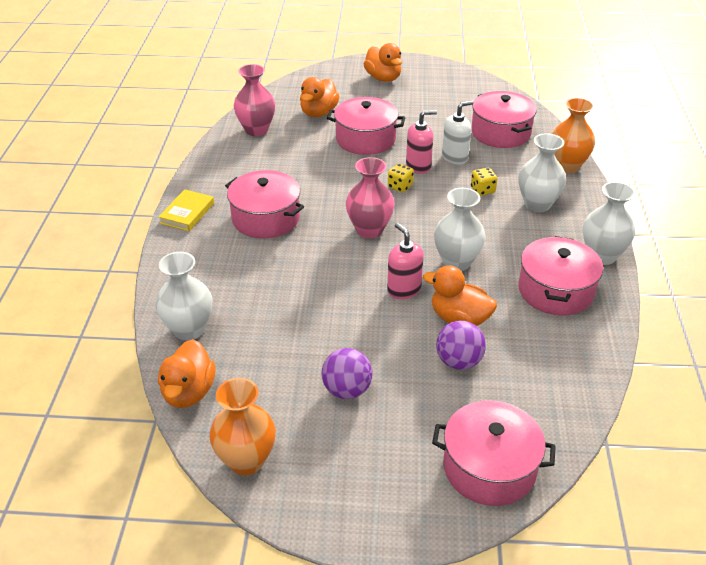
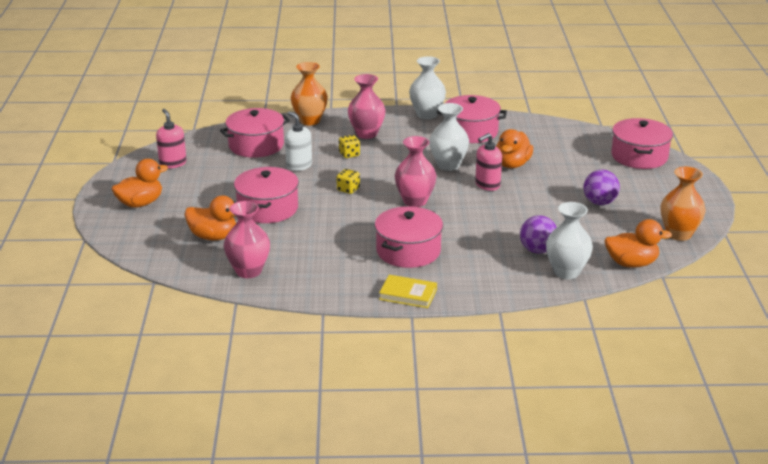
camera: 95 degrees left, 10 degrees down
pink soap dispenser [406,110,437,174] -> pink soap dispenser moved to [156,109,187,168]
purple ball [436,321,486,370] -> purple ball moved to [520,215,557,254]
white vase [519,133,566,212] -> pink vase [348,74,386,139]

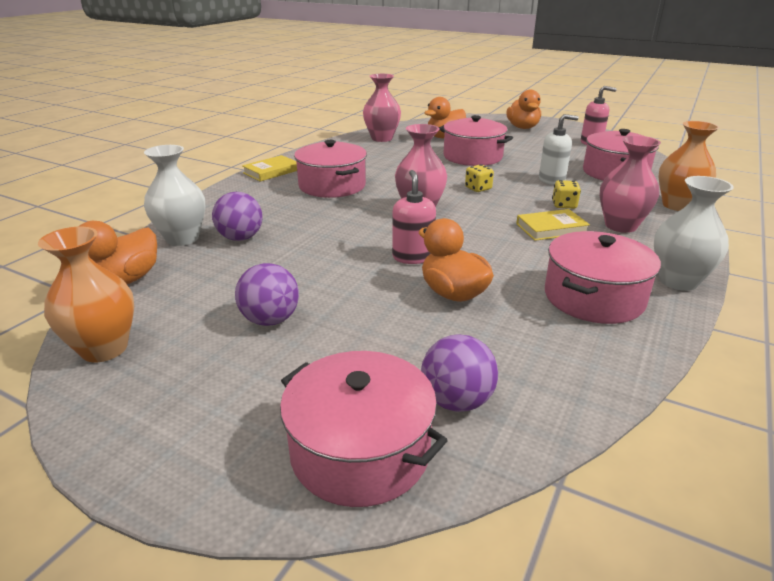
camera: 120 degrees right, 0 degrees up
white vase [429,103,469,171] -> none
none -> purple ball [421,334,498,412]
none -> yellow book [516,209,590,241]

